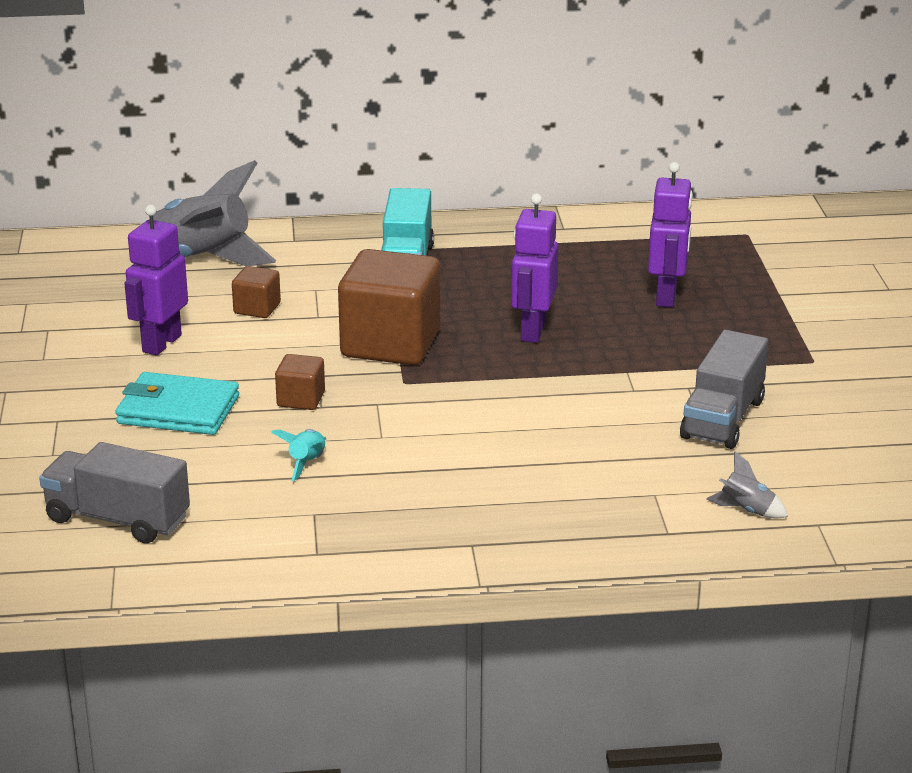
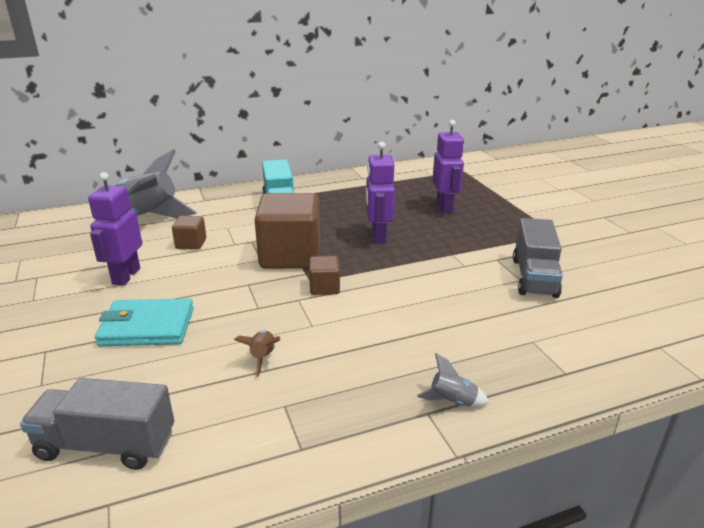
camera: 15 degrees left, 0 degrees up
turquoise rocket [271,429,326,481] -> brown rocket [234,330,280,377]
brown cube [275,354,325,410] -> brown cube moved to [309,256,340,295]
grey rocket [706,451,788,518] -> grey rocket moved to [417,353,489,406]

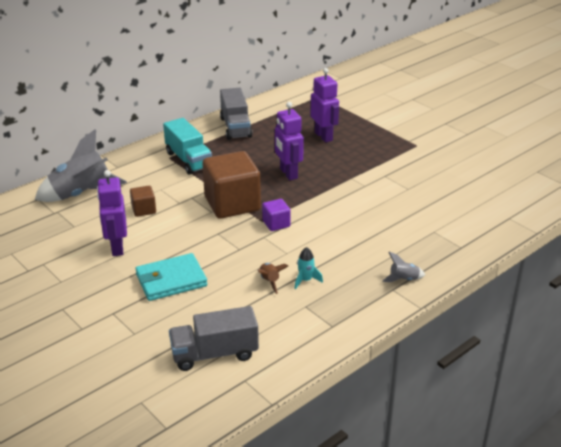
camera: 20 degrees left, 5 degrees up
brown cube [309,256,340,295] -> purple cube [262,199,291,231]
grey truck [513,218,563,298] -> grey truck moved to [220,88,253,140]
none -> turquoise rocket [295,247,323,289]

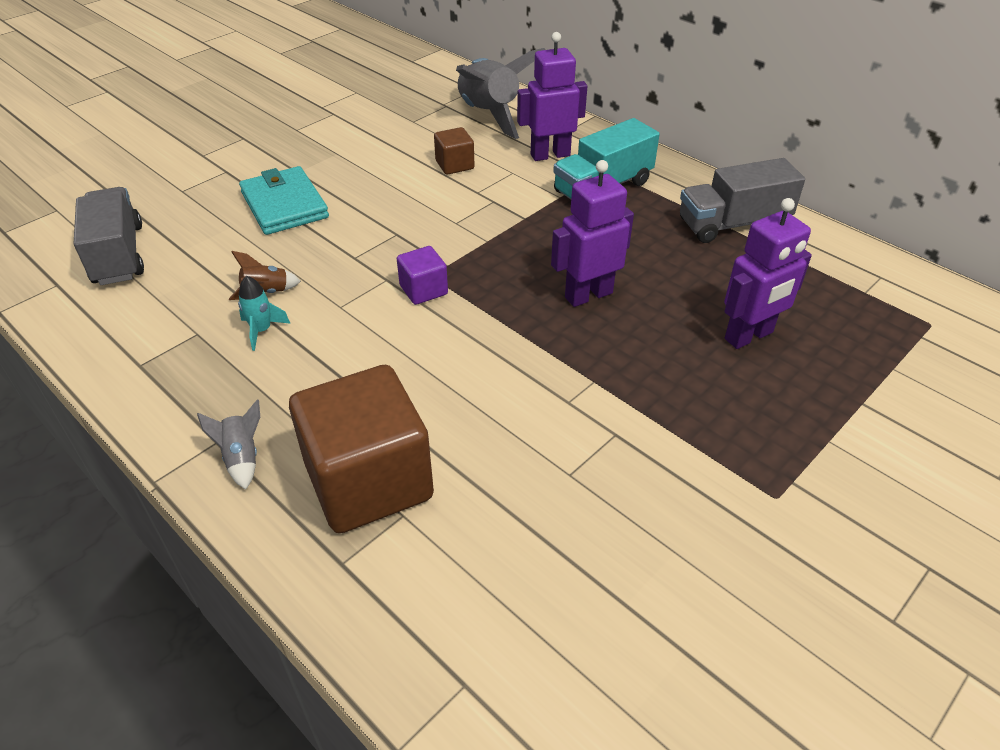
camera: 85 degrees right, 10 degrees up
purple robot [97,170,127,256] -> purple robot moved to [517,32,587,161]
brown cube [202,151,261,219] -> brown cube moved to [289,365,434,533]

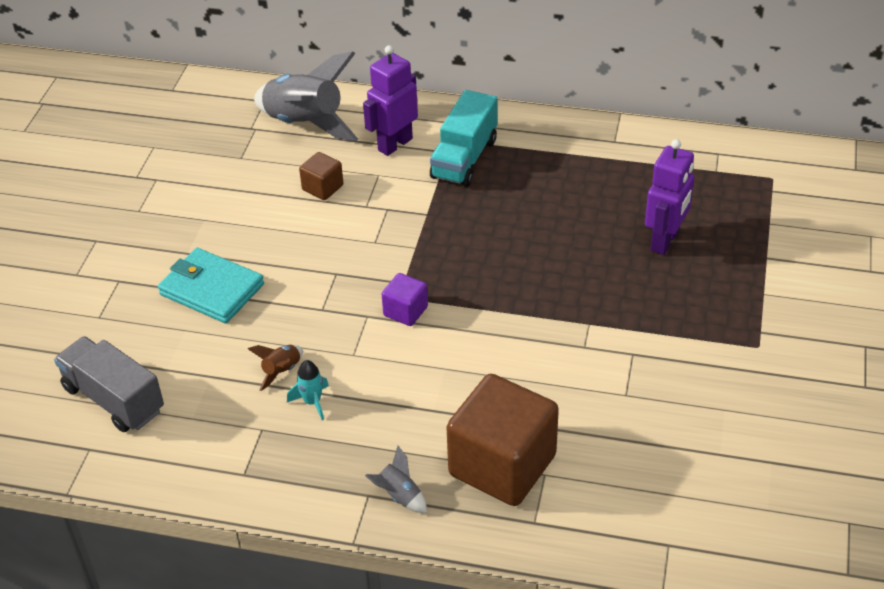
camera: 30 degrees left, 0 degrees up
purple robot [551,160,634,307] -> none
grey truck [680,158,805,243] -> none

